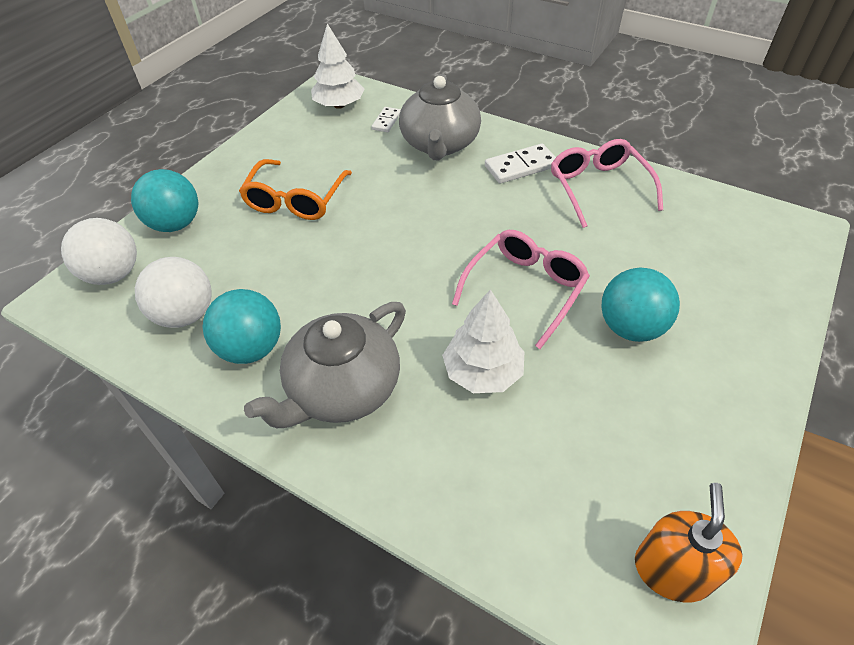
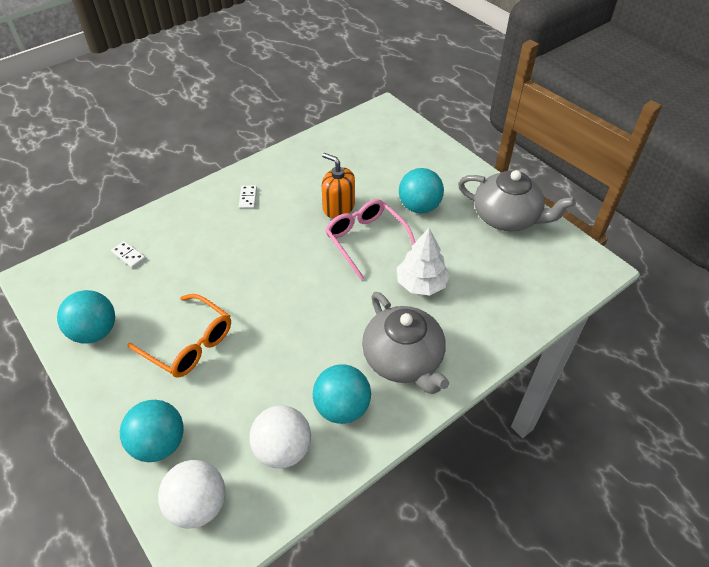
camera: 70 degrees left, 0 degrees up
white tree [311,23,364,109] -> none
grey teapot [399,74,481,160] -> grey teapot moved to [458,170,576,232]
white domino [485,143,556,184] -> white domino [239,185,257,209], size x0.60
pink glasses [551,139,663,228] -> none
orange soap dispenser [635,483,743,602] -> orange soap dispenser moved to [322,153,355,218]
none -> turquoise ball [57,290,115,344]

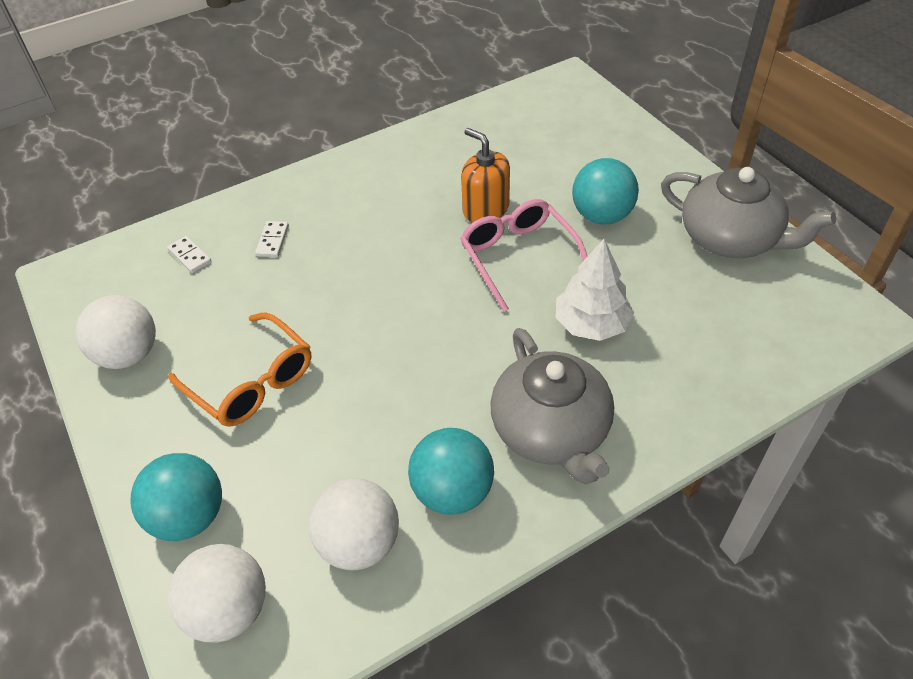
camera: 10 degrees right, 0 degrees up
turquoise ball [57,290,115,344] -> white ball [76,295,156,369]
white domino [239,185,257,209] -> white domino moved to [255,221,289,257]

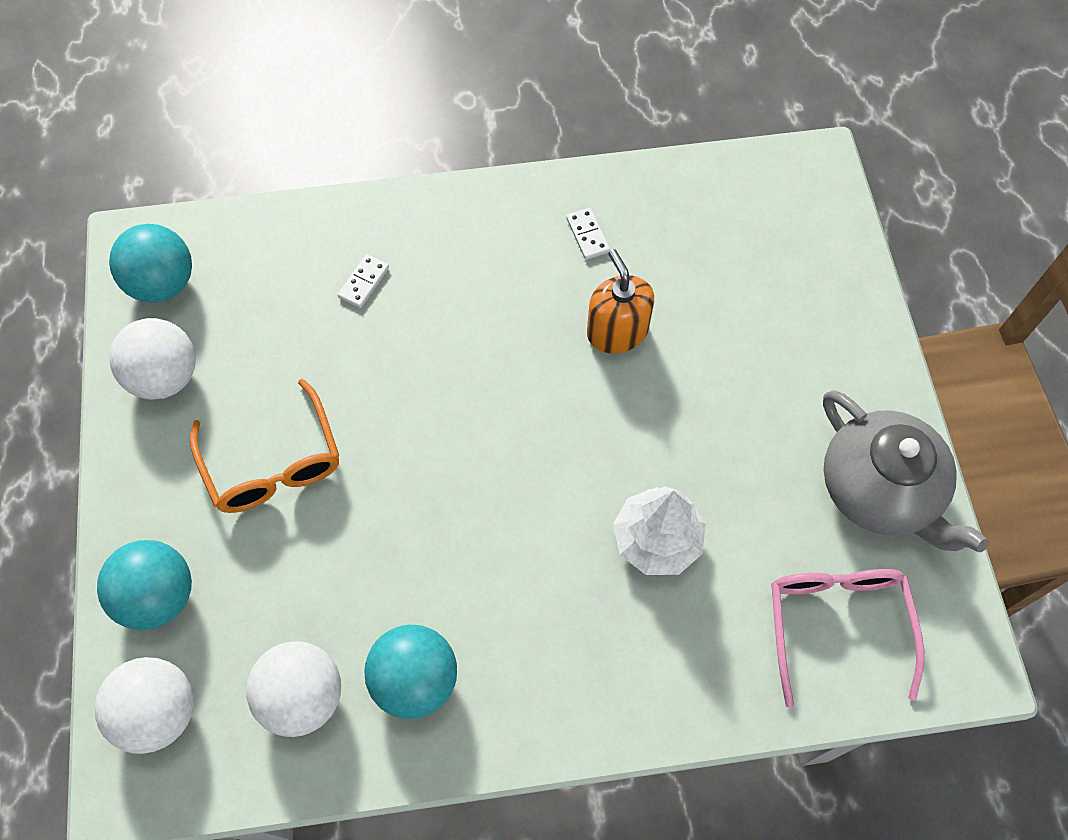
camera: 20 degrees right, 15 degrees up
white domino [167,236,212,273] -> white domino moved to [566,208,610,260]
pink glasses [460,199,588,312] -> pink glasses moved to [771,569,924,708]
grey teapot [491,328,614,484] -> none
turquoise ball [572,158,639,224] -> turquoise ball moved to [109,224,192,303]

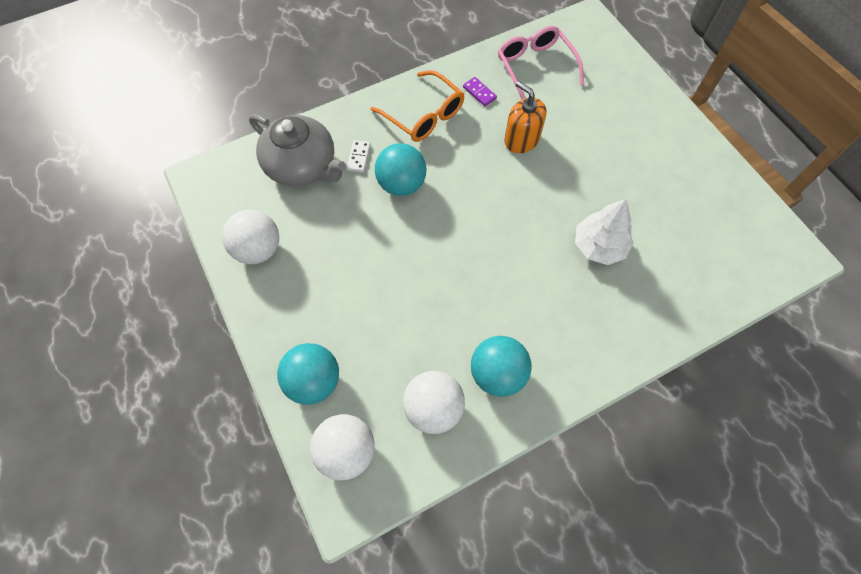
camera: 20 degrees left, 0 degrees up
turquoise ball [109,224,192,303] -> turquoise ball moved to [375,143,427,196]
orange glasses [190,379,339,513] -> orange glasses moved to [371,70,464,142]
white domino [566,208,610,260] -> purple domino [463,77,497,106]
pink glasses [771,569,924,708] -> pink glasses moved to [498,26,584,99]
grey teapot [823,390,989,552] -> grey teapot moved to [249,114,346,186]

